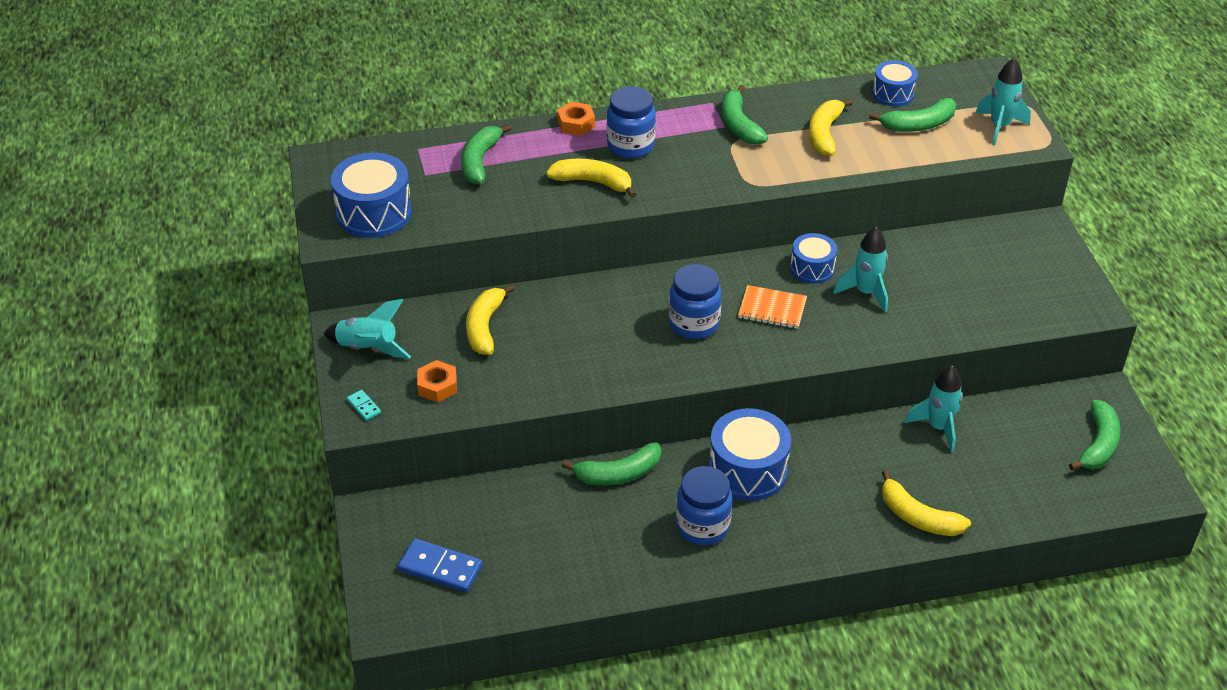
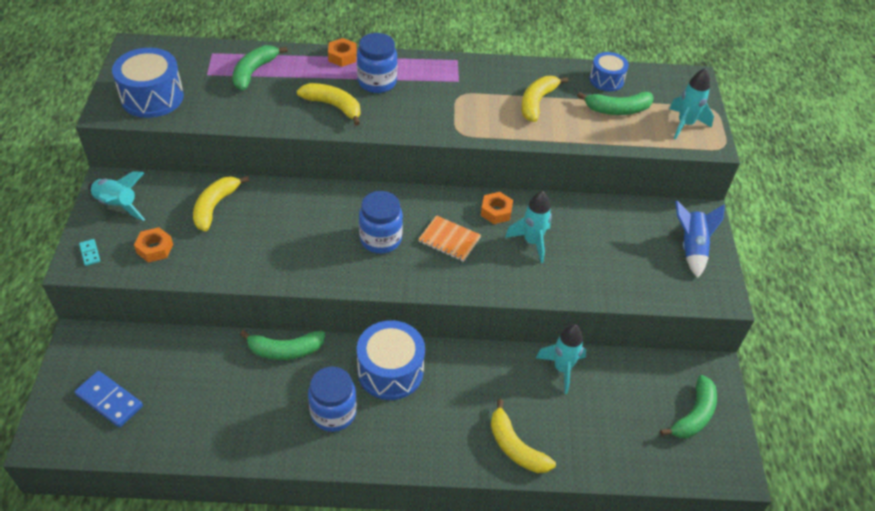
camera: 10 degrees right, 5 degrees up
green banana [722,85,768,145] -> none
blue drum [790,233,837,284] -> orange nut [481,192,513,224]
none -> blue rocket [675,201,725,278]

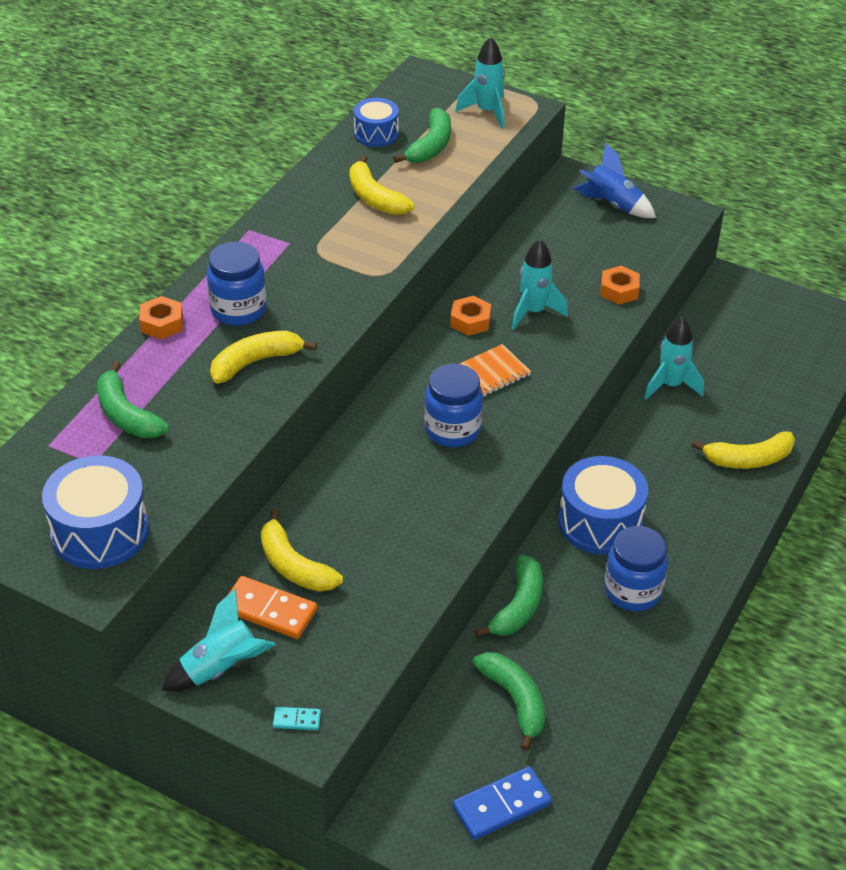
camera: 60 degrees left, 5 degrees down
orange nut [134,227,173,263] -> orange nut moved to [600,266,640,304]
green banana [660,375,717,438] -> green banana moved to [472,652,545,751]
none -> orange domino [228,576,317,639]

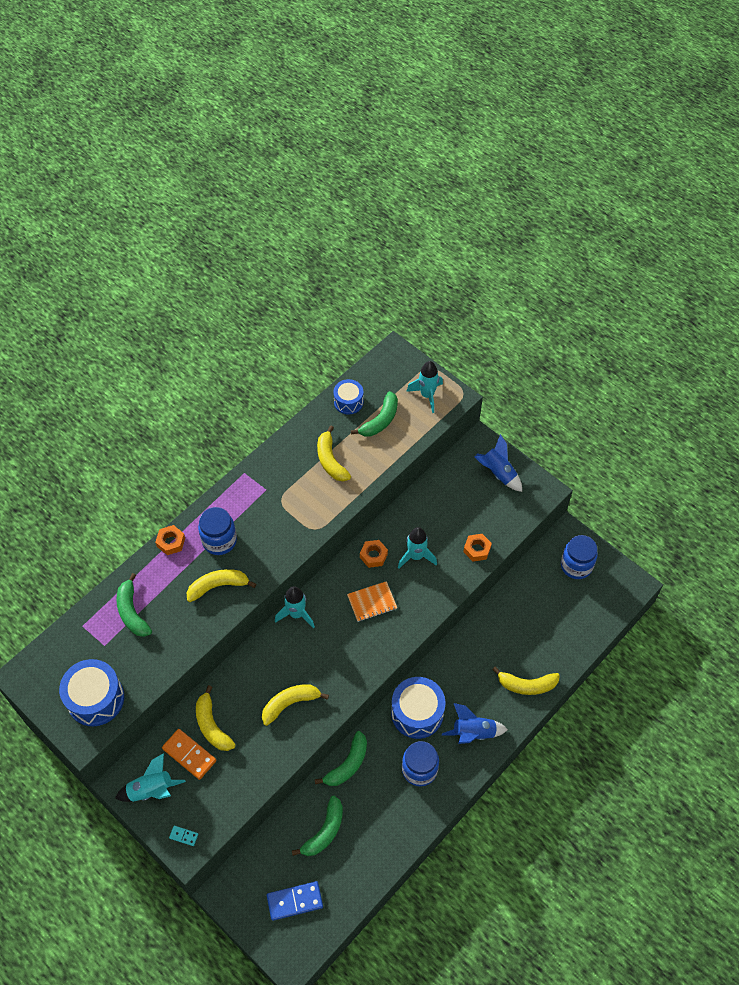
camera: 15 degrees right, 15 degrees up
blue jar [424,364,483,447] -> blue jar moved to [561,535,598,579]
green banana [472,652,545,751] -> green banana turned 45 degrees clockwise [292,796,343,856]
turquoise rocket [644,317,704,400] -> turquoise rocket moved to [275,586,315,628]
none -> yellow banana [262,684,329,726]
none -> blue rocket [442,703,508,744]

